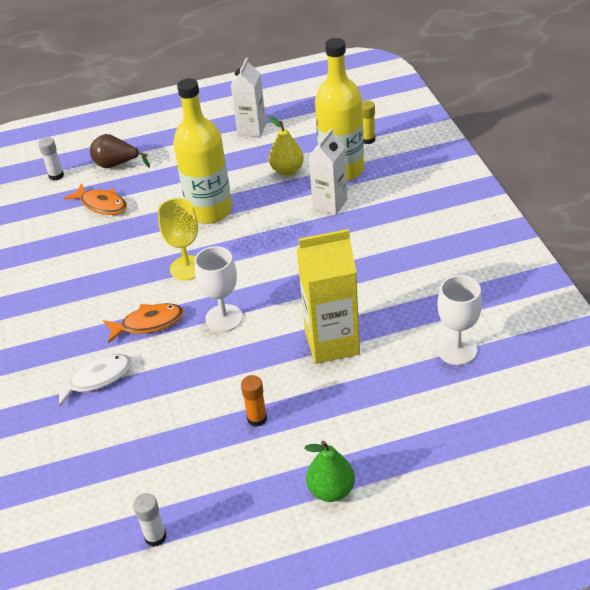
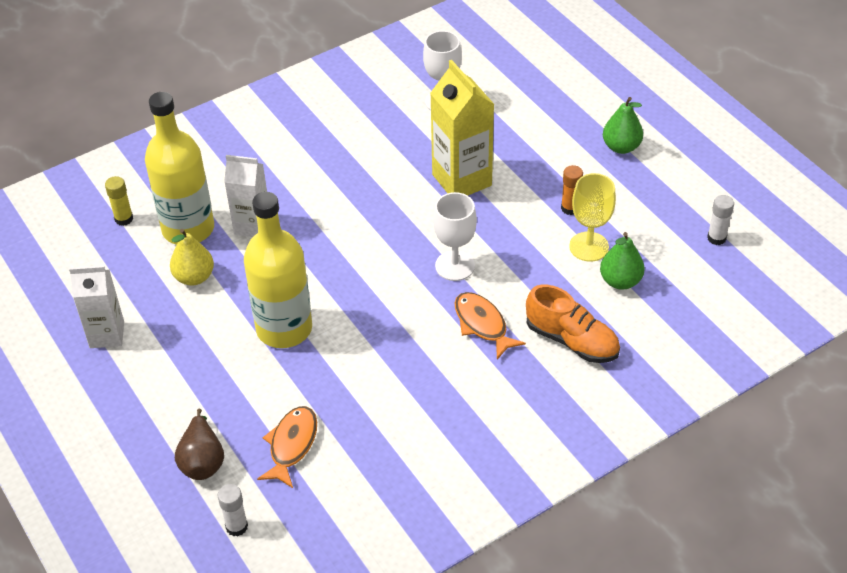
camera: 110 degrees left, 5 degrees up
white fish [48,354,132,407] -> orange shoe [526,285,620,363]
yellow goblet [158,198,198,280] -> yellow goblet moved to [569,173,616,262]
none -> green pear [600,232,645,290]

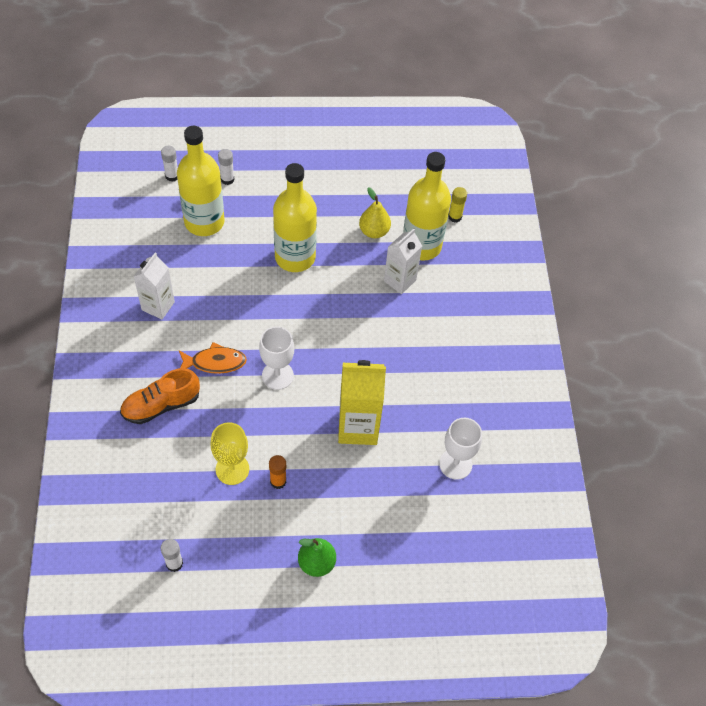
camera: 115 degrees right, 10 degrees up
white carton [69,266,124,348] -> white carton moved to [133,252,175,319]
brown pear [175,409,224,480] -> white glue stick [218,149,234,185]
orange fish [257,406,317,488] -> yellow bottle [177,126,224,236]
green pear [600,232,645,290] -> none

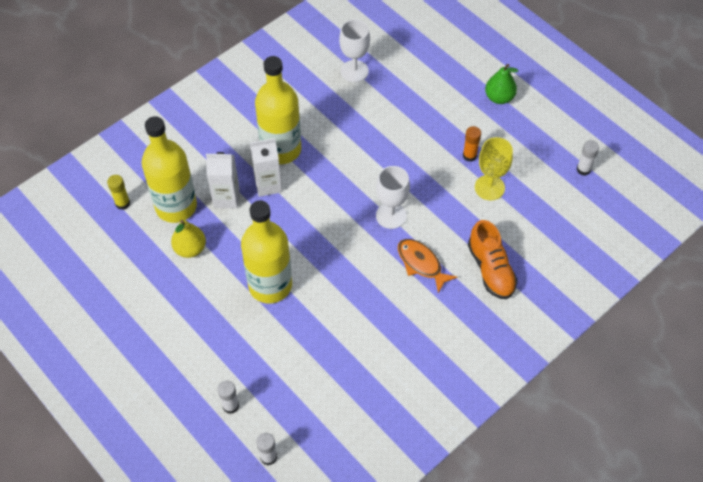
camera: 125 degrees left, 0 degrees up
orange shoe [120,368,200,424] -> orange shoe turned 45 degrees clockwise [468,220,518,299]
white carton [133,252,175,319] -> white carton moved to [250,138,282,197]
yellow bottle [177,126,224,236] -> yellow bottle moved to [255,56,301,164]
yellow carton [338,360,386,445] -> none

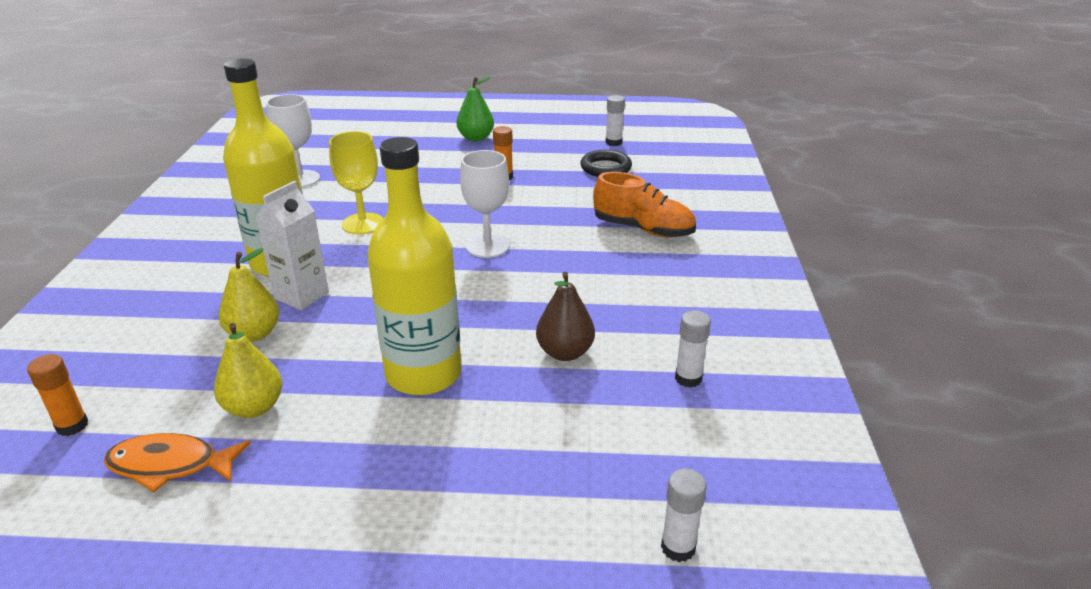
camera: 45 degrees left, 25 degrees down
yellow glue stick [107,175,130,210] -> orange glue stick [27,354,88,436]
yellow bottle [142,116,197,223] -> none
white carton [206,152,240,209] -> yellow pear [219,248,279,342]
white glue stick [217,380,239,414] -> white glue stick moved to [675,310,711,388]
orange fish [398,239,457,293] -> orange fish moved to [104,433,251,492]
yellow goblet [475,137,513,200] -> yellow goblet moved to [329,131,384,234]
none -> brown pear [536,272,595,361]
none -> black ring [581,150,632,177]

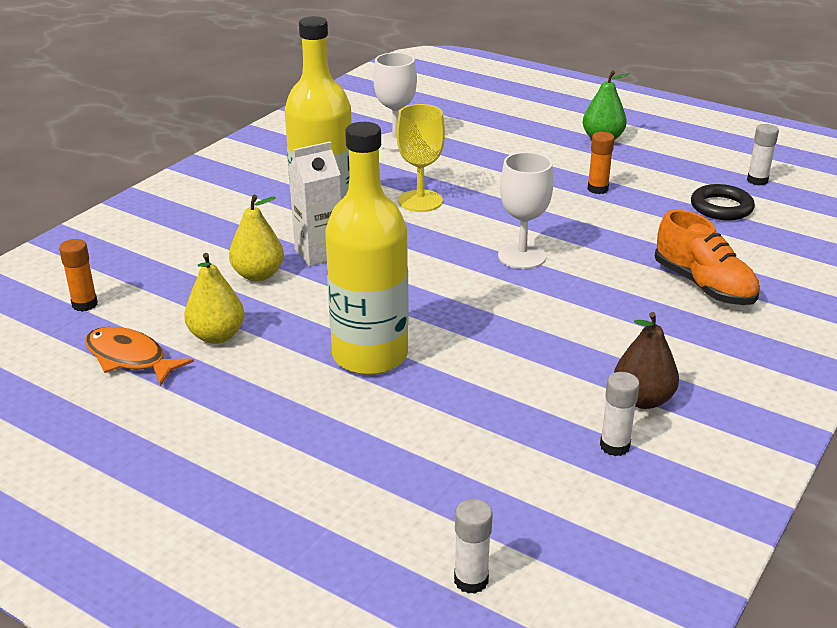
camera: 30 degrees right, 0 degrees up
brown pear [536,272,595,361] -> brown pear moved to [614,312,679,409]

